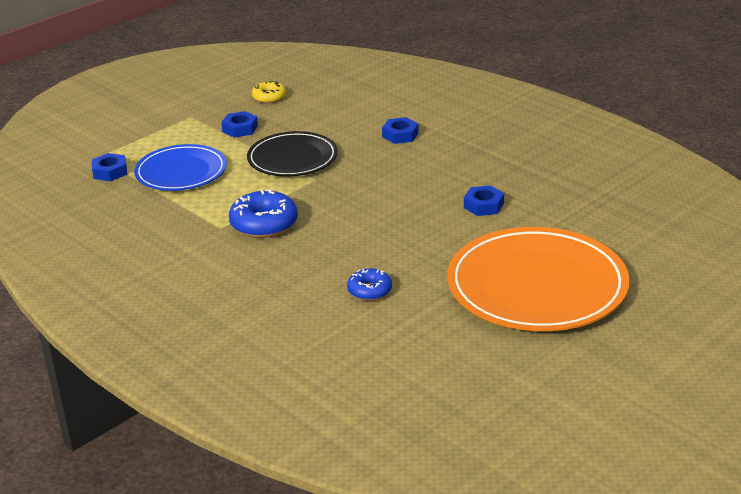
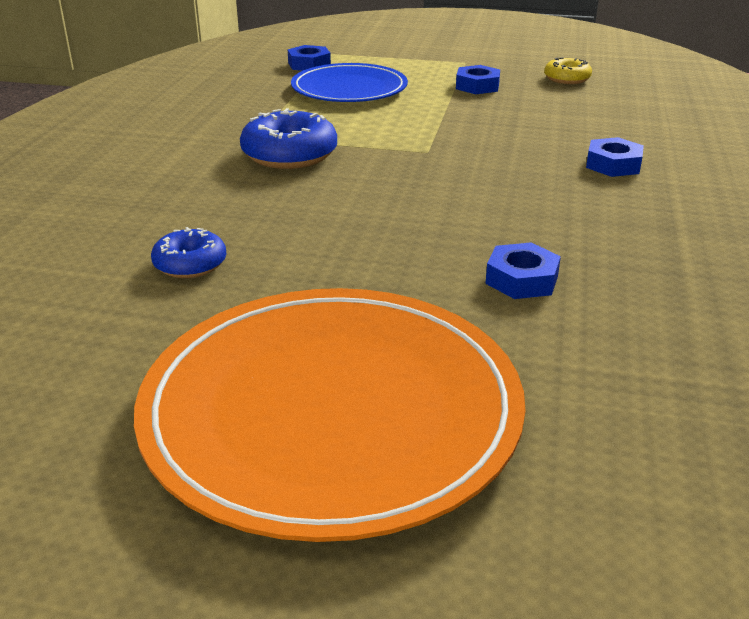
camera: 55 degrees right, 0 degrees up
black plate [247,131,338,176] -> none

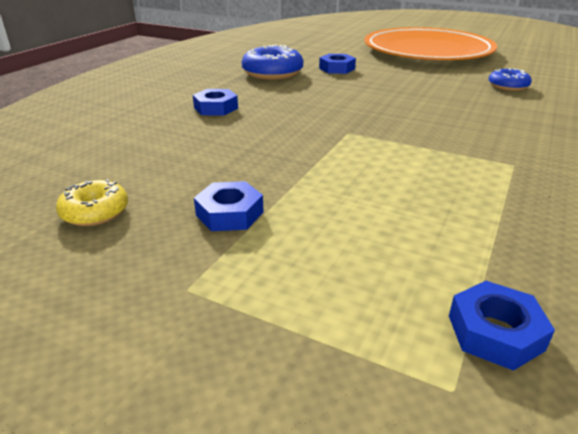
camera: 165 degrees left, 0 degrees up
blue donut [240,108,337,169] -> blue donut moved to [242,45,303,80]
blue plate [291,63,408,102] -> none

